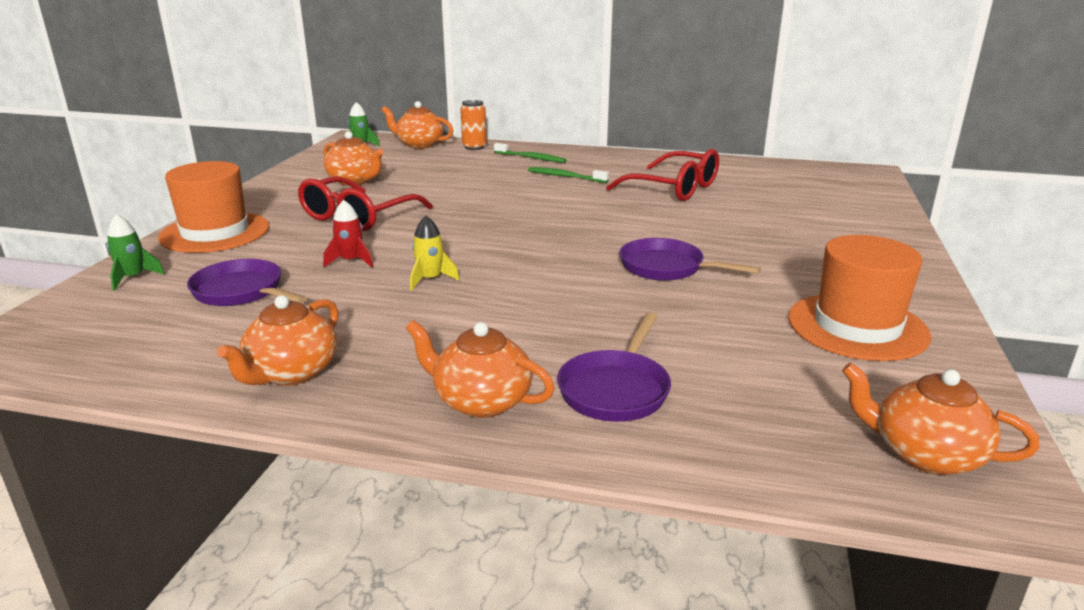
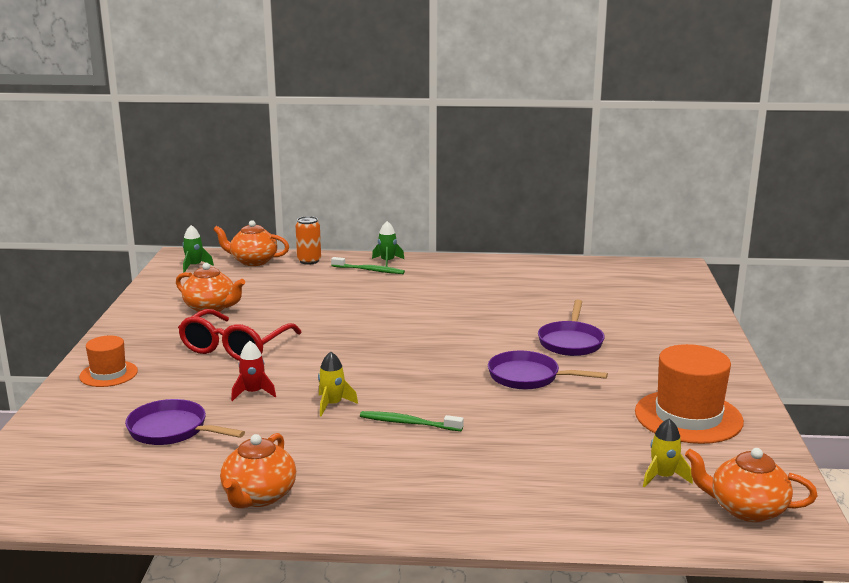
camera: 10 degrees left, 5 degrees down
green rocket [107,214,165,291] -> green rocket moved to [372,221,404,267]
orange hat [158,161,270,253] -> orange hat [79,336,138,387], size x0.58
orange teapot [406,320,555,418] -> none
green toothbrush [528,167,609,183] -> green toothbrush moved to [360,411,464,431]
purple pan [557,312,671,422] -> purple pan moved to [538,299,605,356]
red glasses [606,149,719,201] -> none
none -> yellow rocket [643,418,693,487]

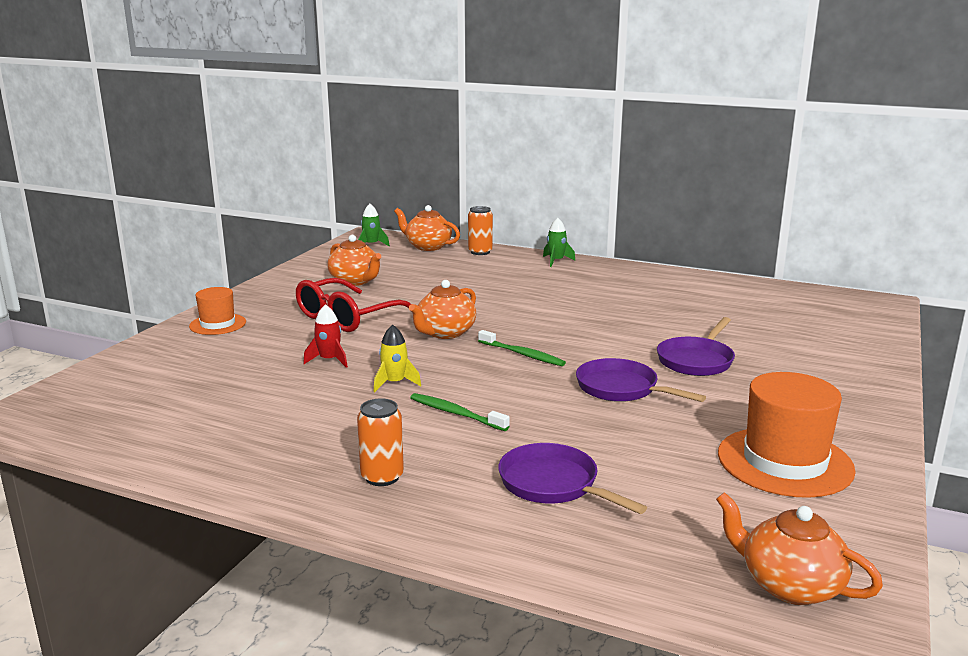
camera: 20 degrees right, 0 degrees up
purple pan [125,399,245,445] -> purple pan moved to [498,443,647,514]
orange teapot [220,433,296,508] -> orange teapot moved to [409,280,476,339]
green toothbrush [331,257,405,274] -> green toothbrush moved to [478,330,566,366]
yellow rocket [643,418,693,487] -> none
none -> orange can [357,398,404,486]

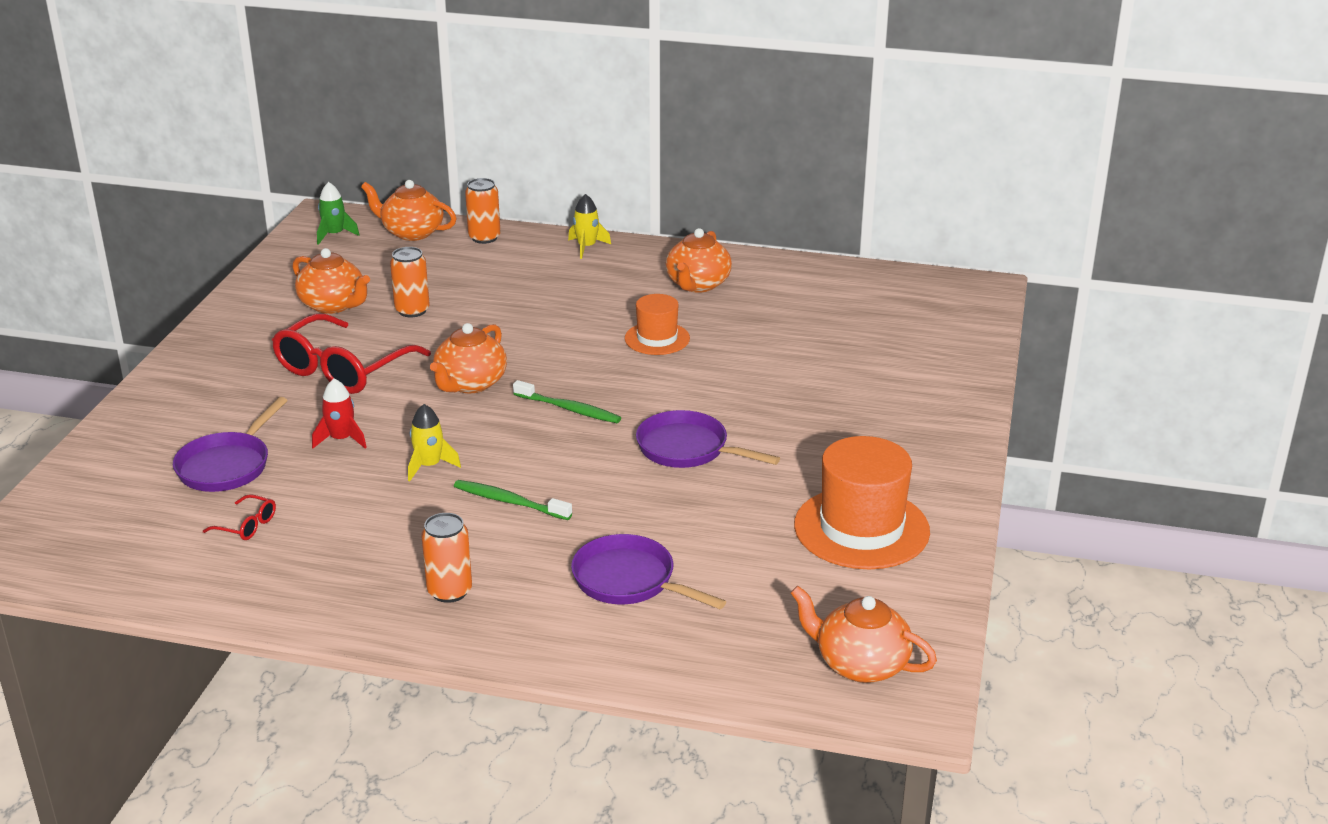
camera: 10 degrees left, 10 degrees up
orange hat [189,287,246,335] -> orange hat moved to [625,294,690,355]
green rocket [543,218,575,267] -> yellow rocket [568,194,611,259]
purple pan [657,317,735,376] -> purple pan moved to [173,397,288,492]
none -> red glasses [203,494,276,540]
none -> orange can [390,247,430,317]
none -> orange teapot [666,228,732,293]

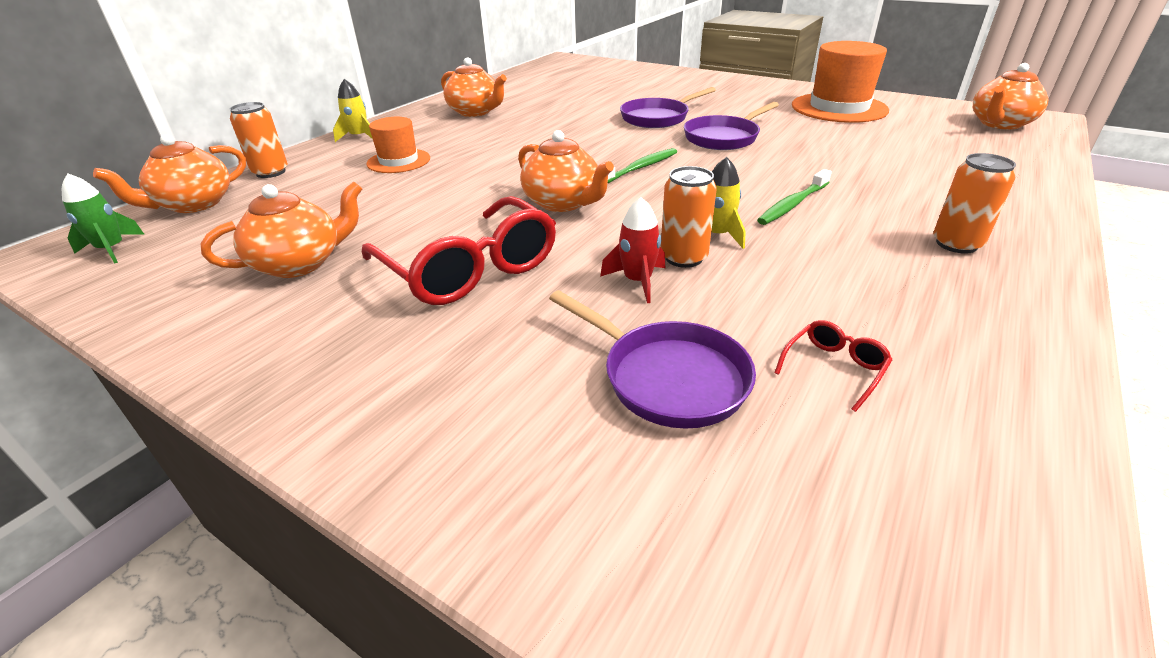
camera: 70 degrees left, 5 degrees up
orange can [390,247,430,317] -> orange can moved to [661,166,717,268]
purple pan [571,534,726,609] -> purple pan moved to [620,87,716,128]
orange hat [625,294,690,355] -> orange hat moved to [366,117,430,173]

